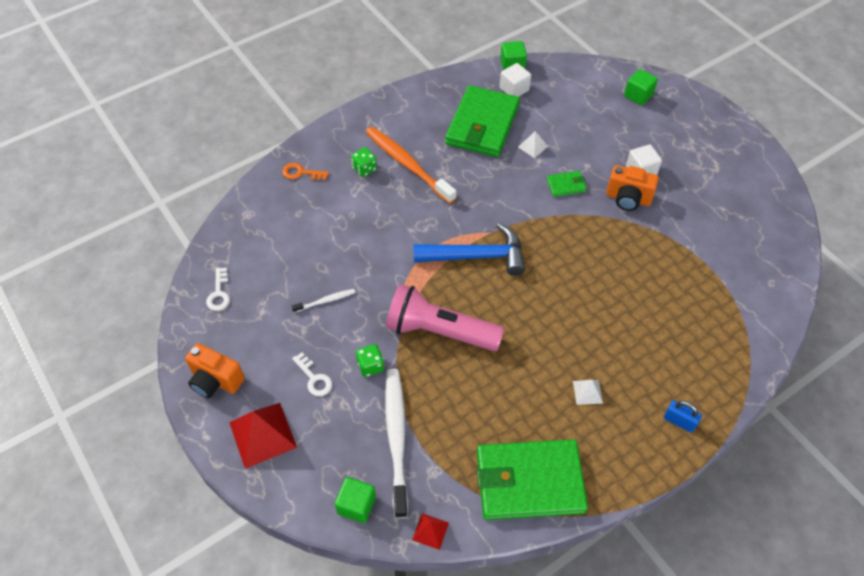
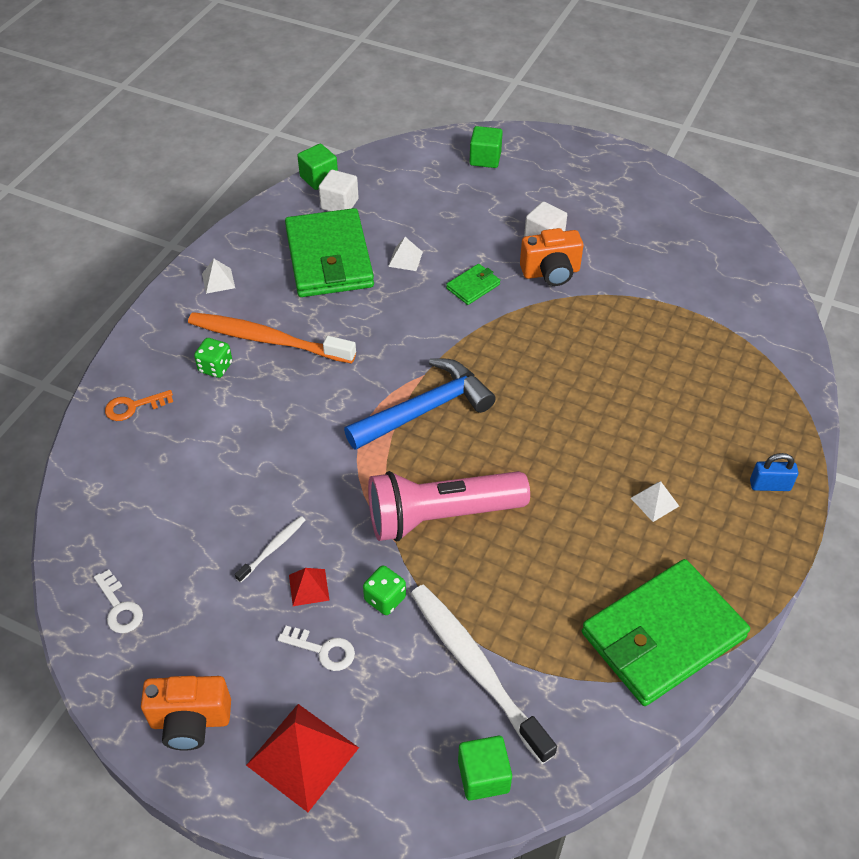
camera: 30 degrees left, 5 degrees down
red pyramid [412,513,449,550] -> red pyramid moved to [289,568,329,606]
none -> white pyramid [202,259,235,294]

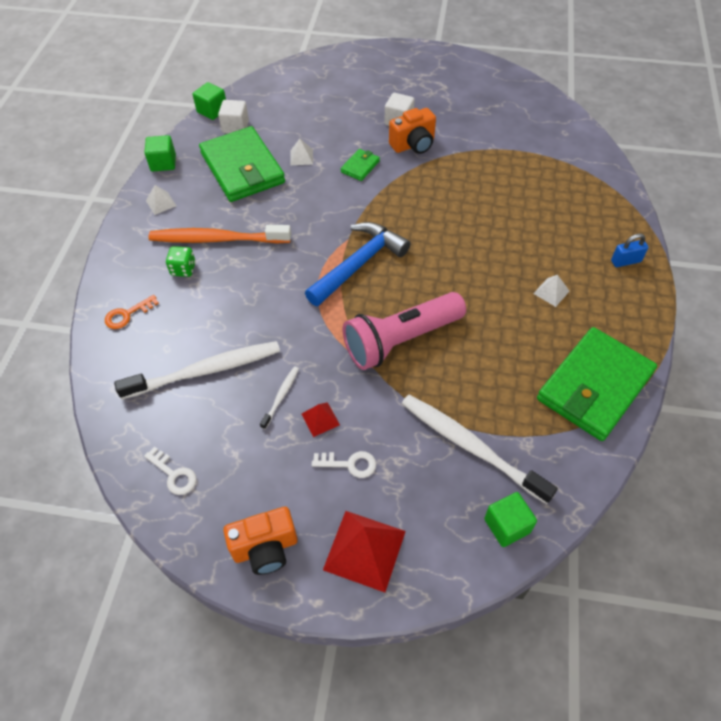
camera: 15 degrees left, 5 degrees up
green dice [363,566,406,615] -> none
green cube [469,126,503,168] -> green cube moved to [144,135,176,172]
none -> white toothbrush [114,341,280,399]

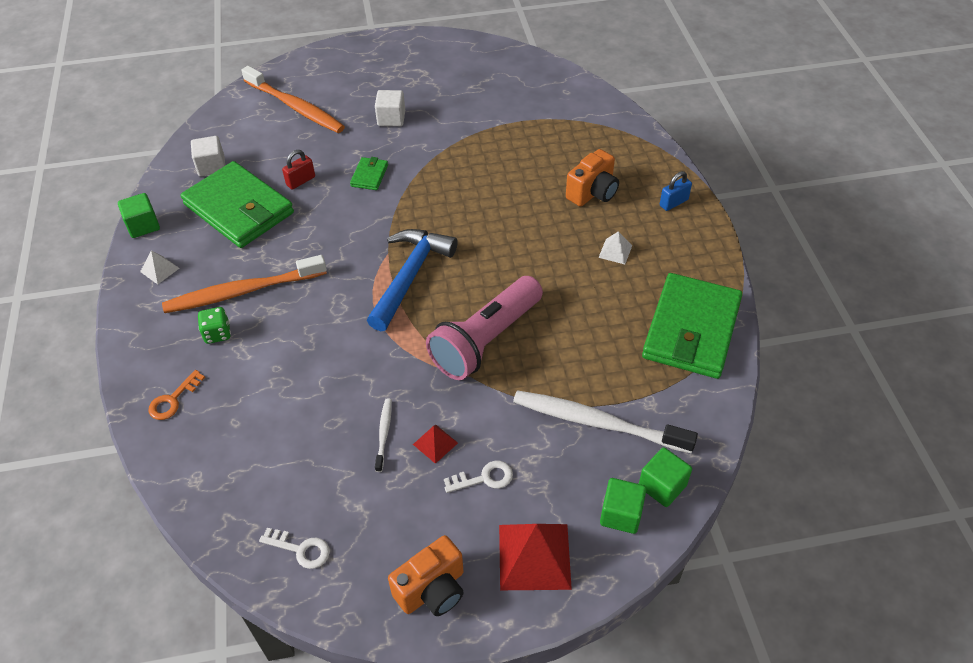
camera: 20 degrees left, 5 degrees down
white toothbrush [114,341,280,399] -> none
green cube [193,82,226,120] -> green cube moved to [600,478,647,534]
white pyramid [290,139,313,165] -> red padlock [282,150,315,190]
orange camera [389,108,436,154] -> orange camera moved to [566,149,619,207]
none -> orange toothbrush [241,66,345,133]

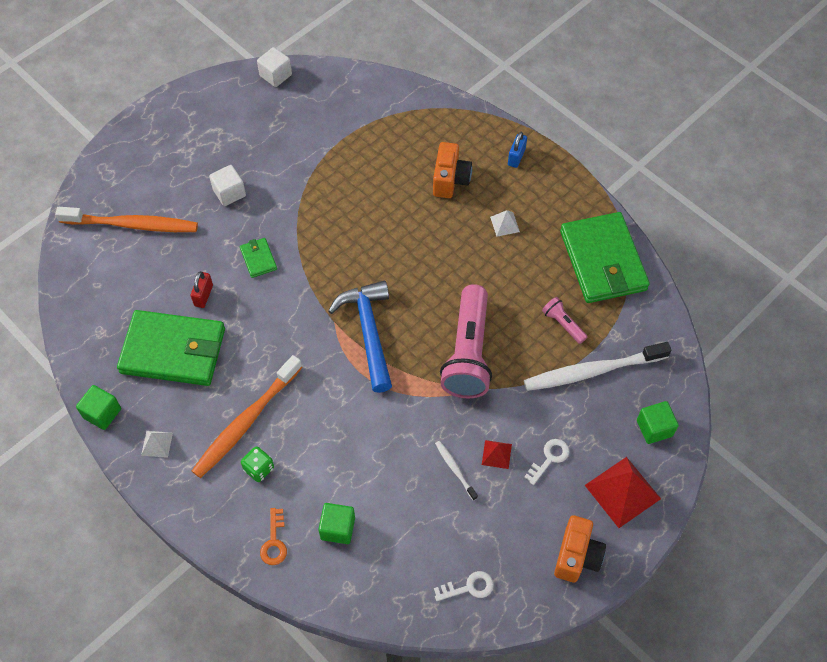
camera: 35 degrees left, 10 degrees up
white cube [191,136,225,176] -> white cube moved to [257,47,292,87]
green cube [639,447,692,507] -> green cube moved to [318,503,355,544]
none -> pink flashlight [542,297,587,344]

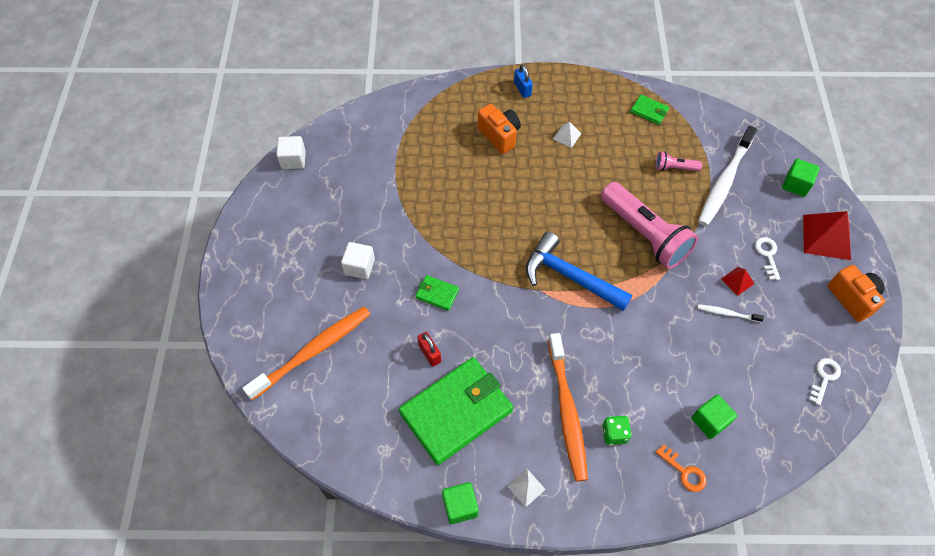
camera: 45 degrees left, 0 degrees up
green wallet [560,212,650,303] -> green wallet [630,95,669,125], size x0.42

